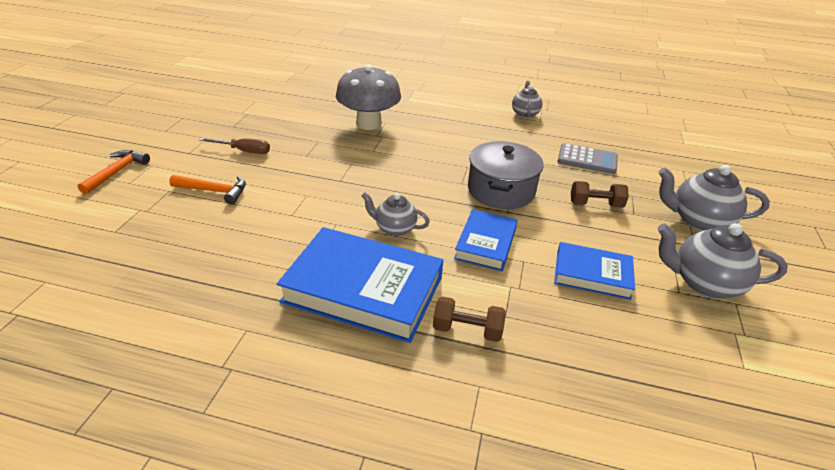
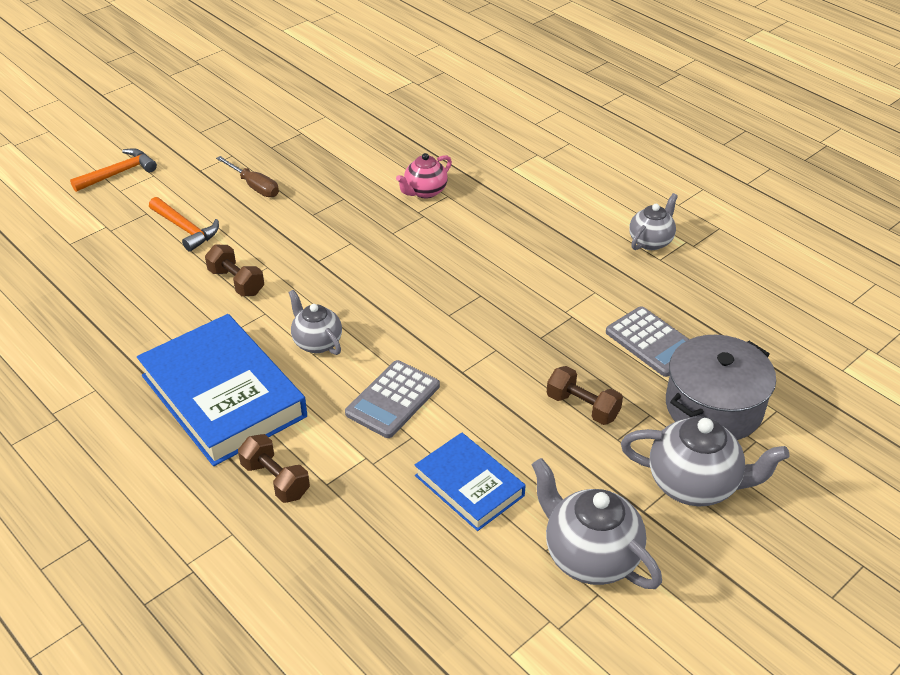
camera: 35 degrees right, 5 degrees up
grey mushroom [336,65,401,130] -> pink teapot [396,153,452,198]
blue book [454,209,517,271] -> grey calculator [345,360,440,438]
grey pot [468,141,544,209] -> grey pot moved to [666,335,776,440]
grey teapot [658,165,770,231] -> grey teapot turned 150 degrees clockwise [621,416,790,506]
none -> brown dumbbell [205,245,264,296]

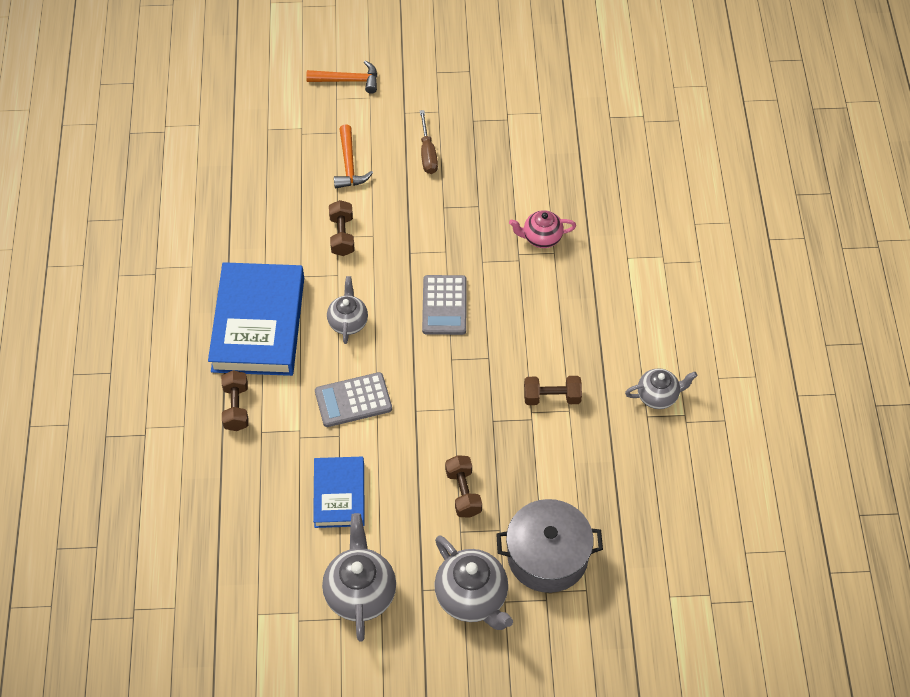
camera: 40 degrees right, 15 degrees up
grey calculator [606,306,689,377] -> grey calculator moved to [422,275,467,335]
none -> brown dumbbell [524,376,582,405]

